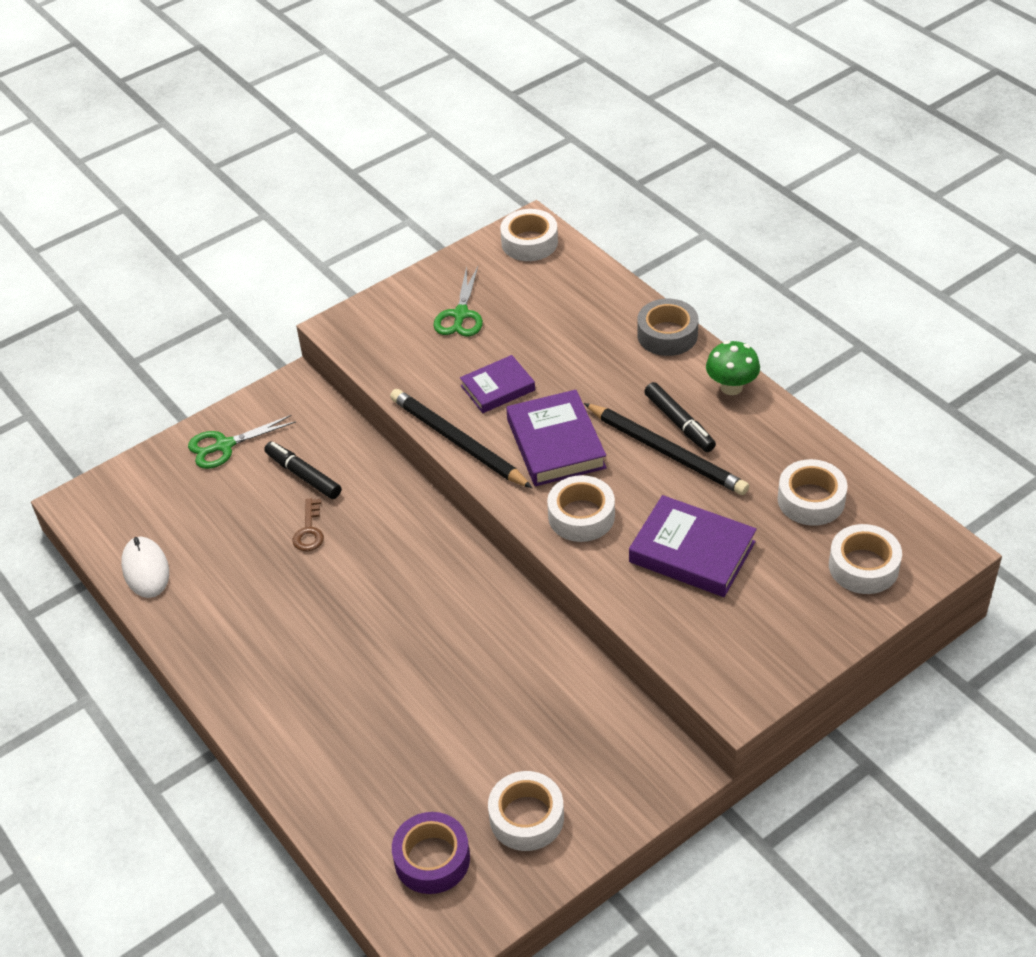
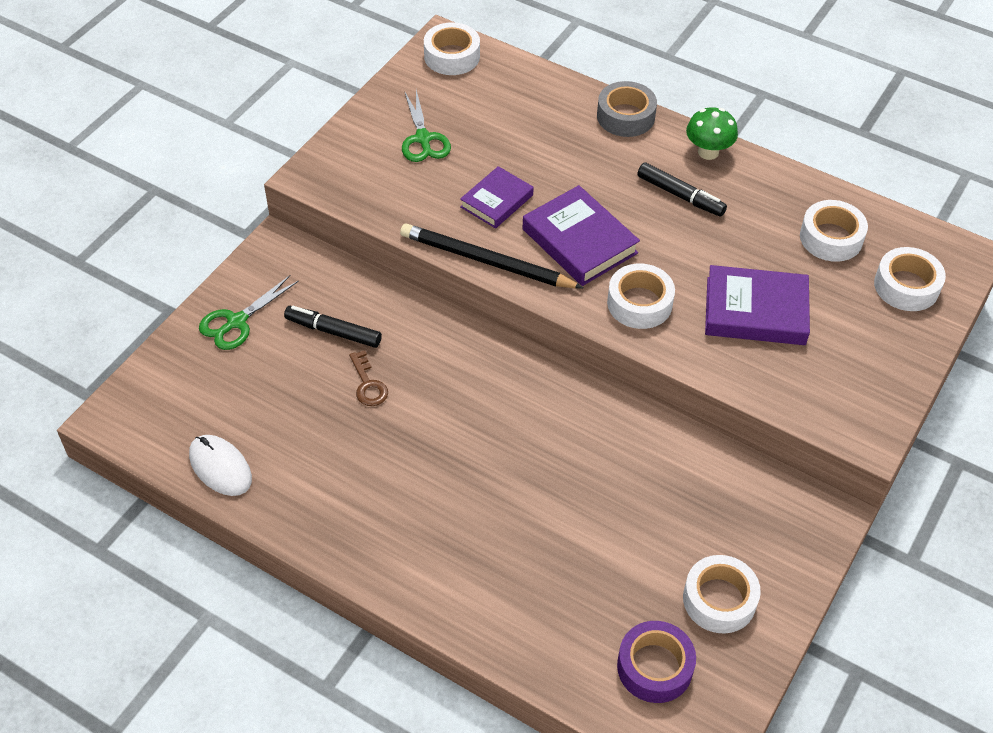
camera: 25 degrees left, 5 degrees up
black pencil [584,403,749,495] -> none

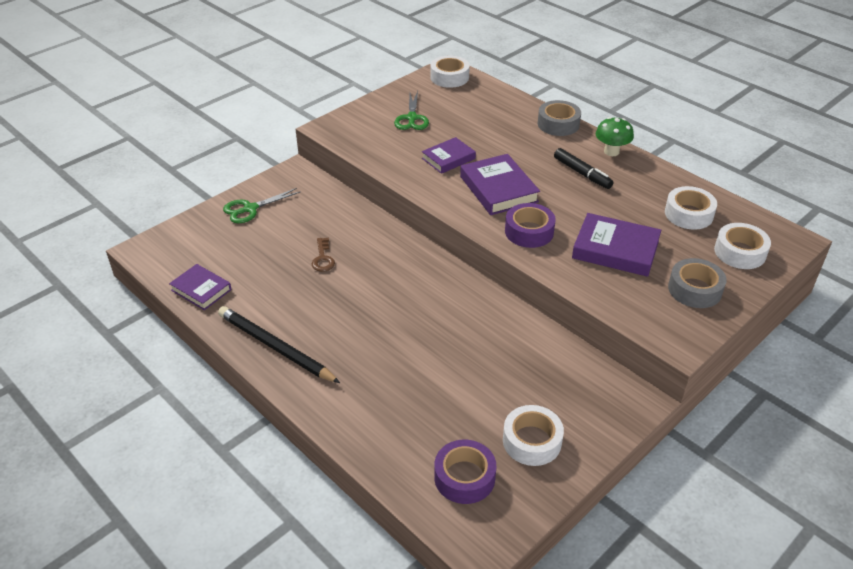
camera: 15 degrees right, 10 degrees down
white mouse [189,435,252,496] -> purple book [169,264,232,310]
black marker [284,306,382,348] -> none
black pencil [400,224,583,289] -> black pencil moved to [218,306,340,383]
white tape [607,263,675,329] -> purple tape [505,203,556,248]
none -> grey tape [668,258,727,308]

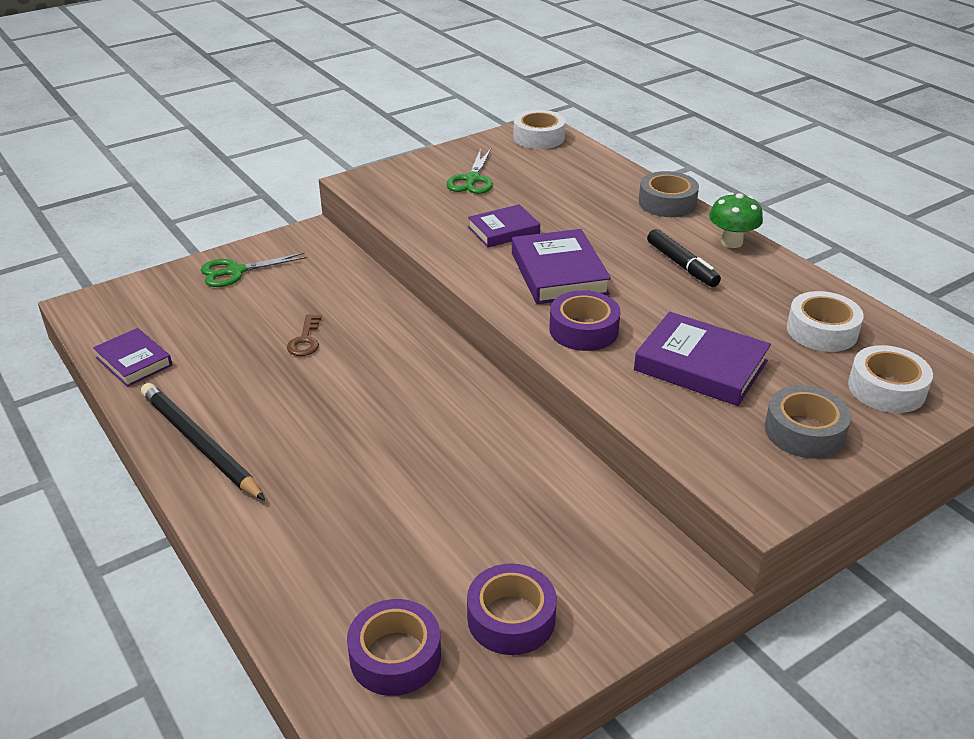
camera: 10 degrees right, 5 degrees down
white tape [503,405,564,466] -> purple tape [467,563,557,655]

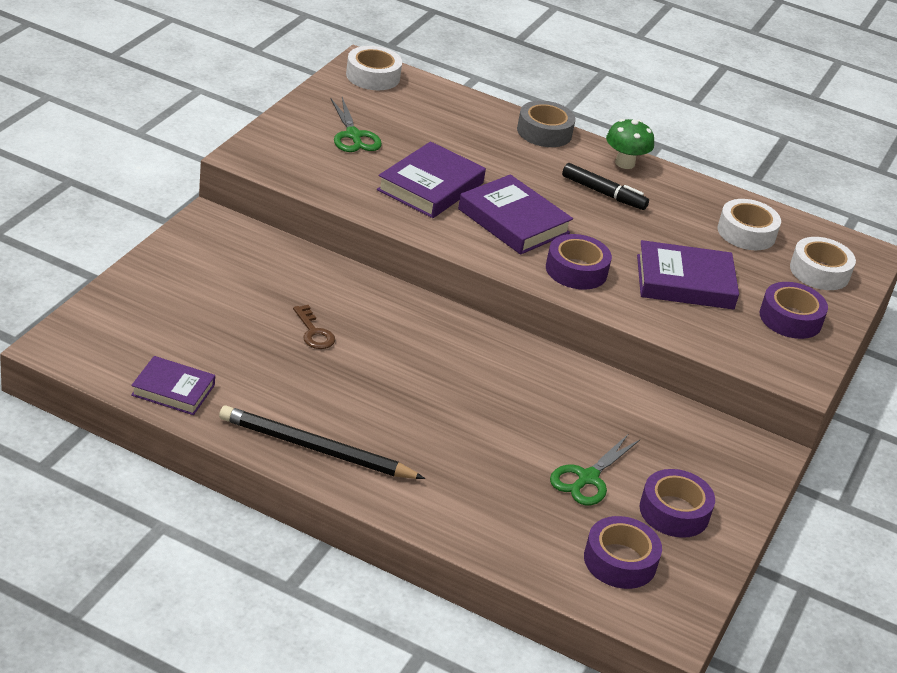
camera: 35 degrees left, 0 degrees up
green scissors [201,253,307,287] -> green scissors moved to [550,434,640,505]
purple book [468,204,540,247] -> purple book [377,142,486,218], size x1.55
grey tape [765,385,851,458] -> purple tape [760,282,828,339]

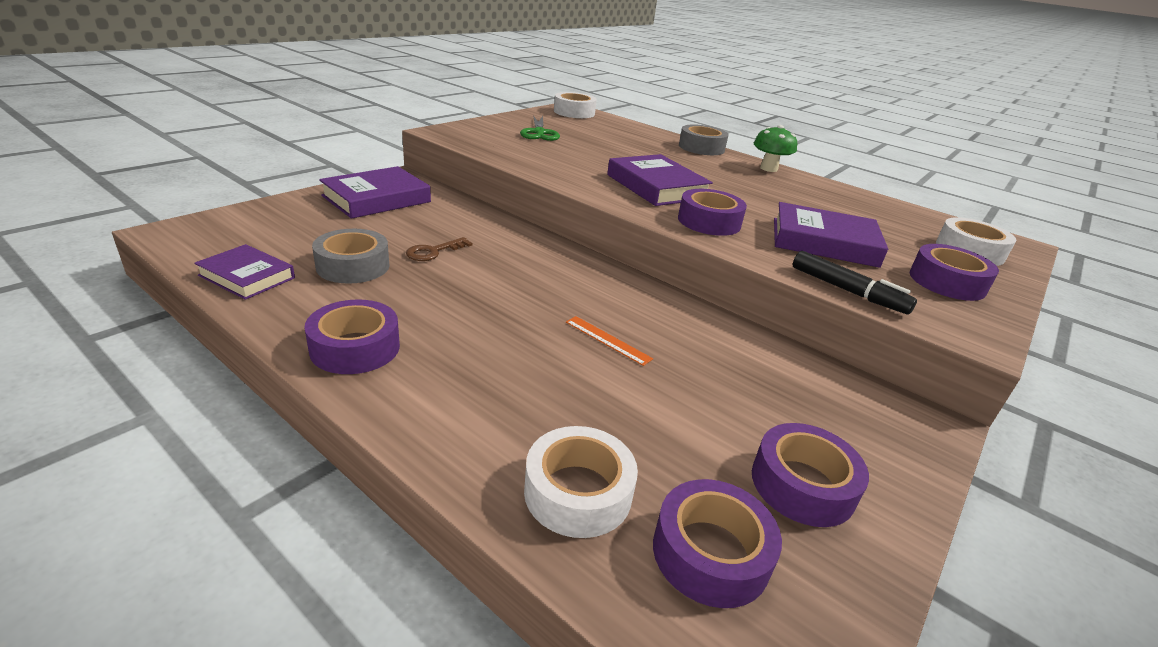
camera: 15 degrees right, 5 degrees down
black pencil [219,405,425,479] -> purple tape [305,299,400,374]
brown key [293,305,335,349] -> brown key turned 60 degrees clockwise [406,237,472,261]
purple book [377,142,486,218] -> purple book moved to [319,166,431,219]
green scissors [550,434,640,505] -> none
black marker [562,163,649,210] -> black marker moved to [793,251,917,314]
white tape [718,199,781,250] -> white tape moved to [524,426,638,538]
none -> grey tape [312,229,390,284]
none -> orange ruler [566,316,653,366]

